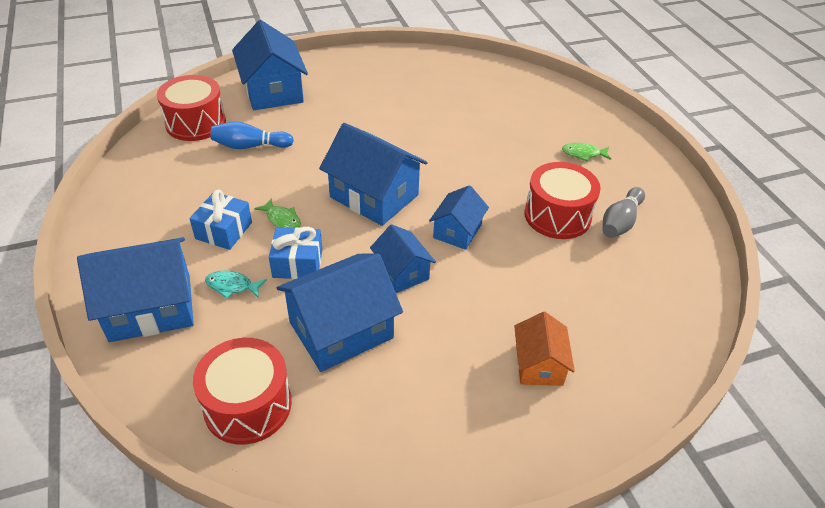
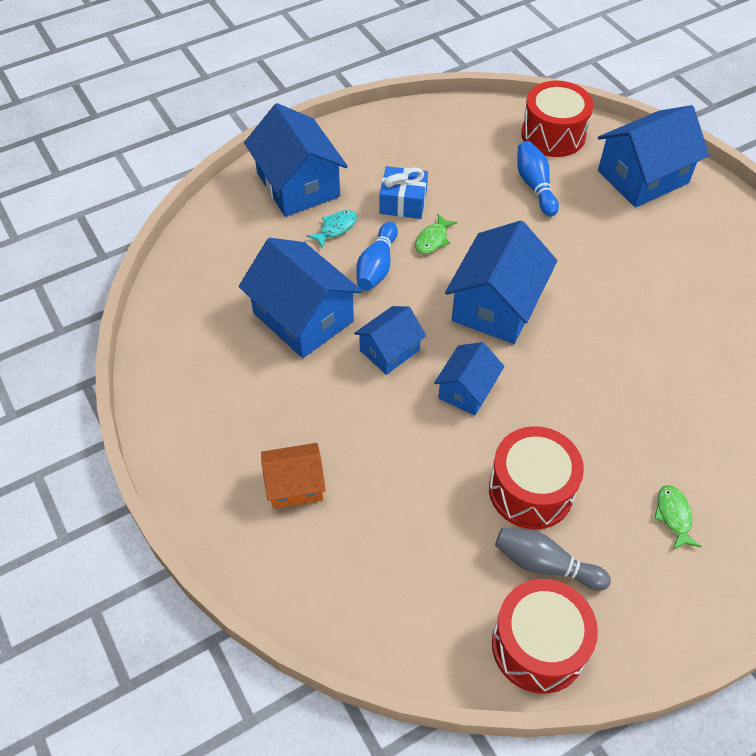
camera: 80 degrees right, 10 degrees up
red drum [193,338,292,445] -> red drum moved to [492,579,598,694]
turquoise fish [205,271,267,299] -> turquoise fish turned 45 degrees clockwise [307,210,357,248]
blue gift [269,227,322,279] -> blue bowling pin [356,222,398,291]
blue house [429,185,489,250] -> blue house turned 75 degrees counterclockwise [434,342,505,416]

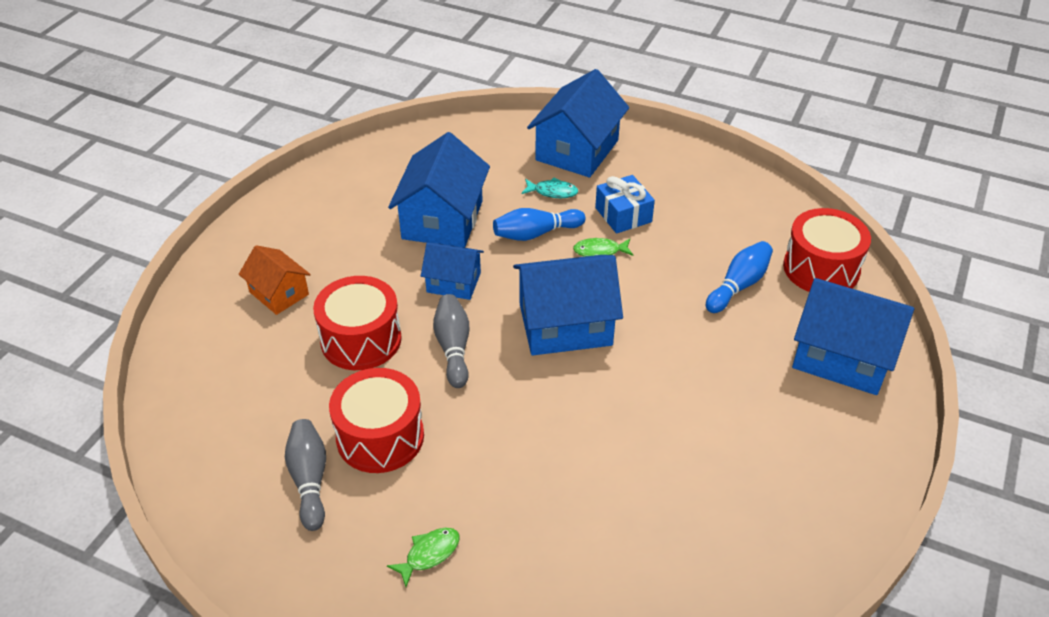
camera: 55 degrees right, 10 degrees down
blue house [434,342,505,416] -> grey bowling pin [433,294,469,388]
red drum [492,579,598,694] -> red drum moved to [313,276,402,370]

